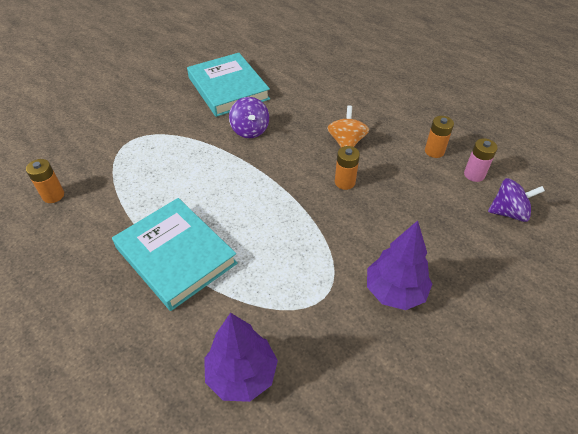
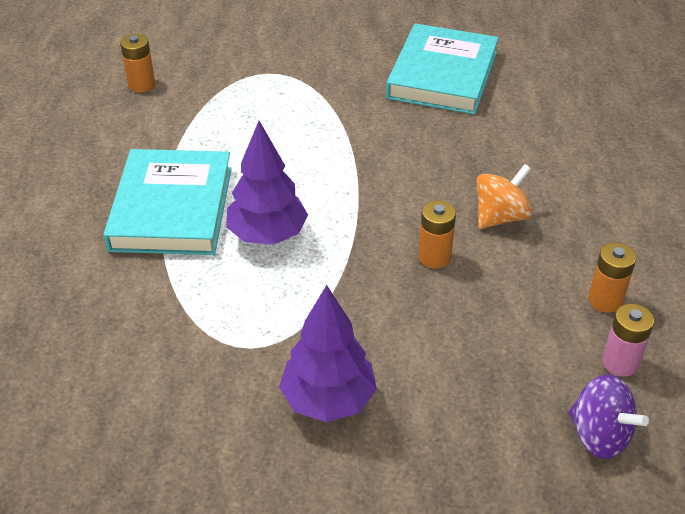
camera: 45 degrees right, 5 degrees down
purple tree [204,313,278,402] -> purple tree moved to [226,121,308,245]
purple spinning top [229,97,269,138] -> none

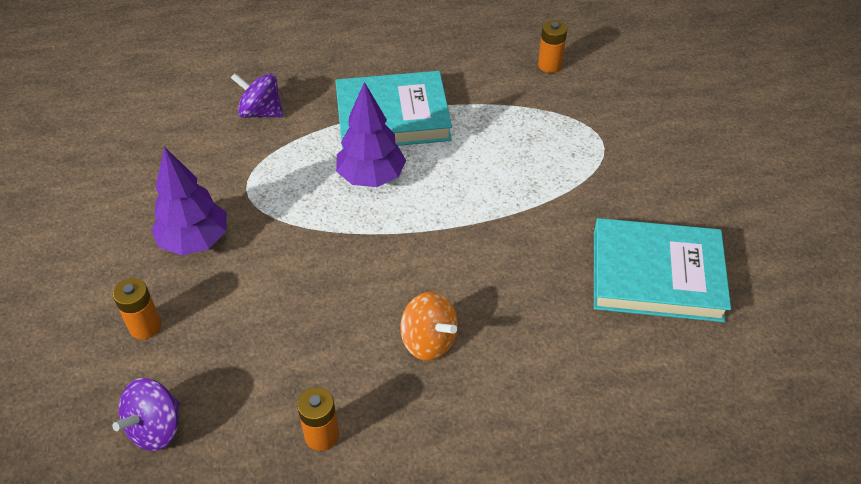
camera: 80 degrees right, 5 degrees up
orange battery [418,201,456,268] -> orange battery moved to [113,278,161,339]
pink battery [602,304,654,377] -> none
none -> purple spinning top [231,73,284,118]

